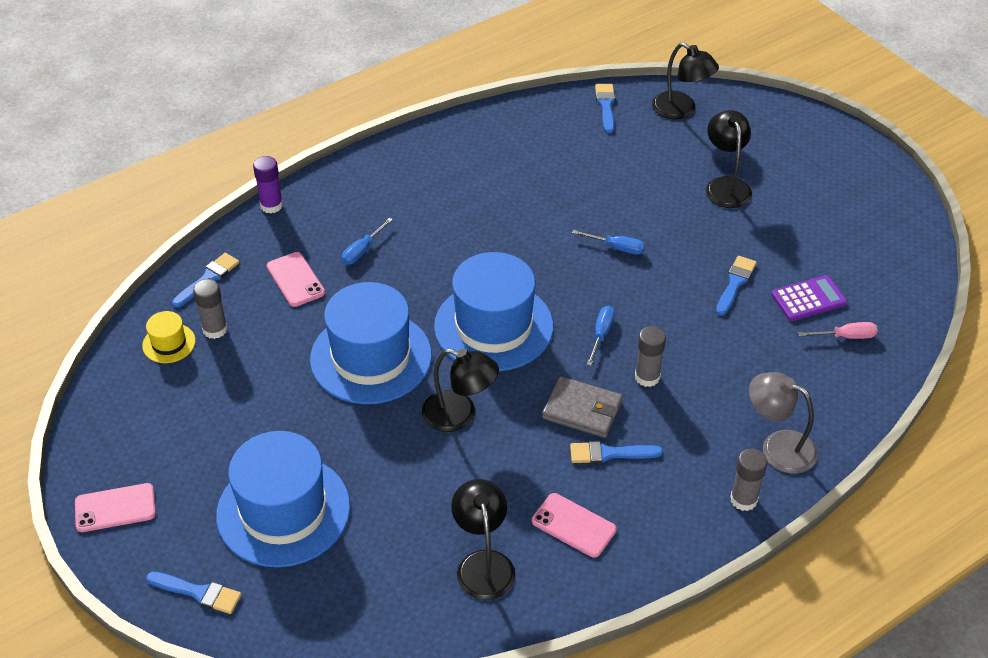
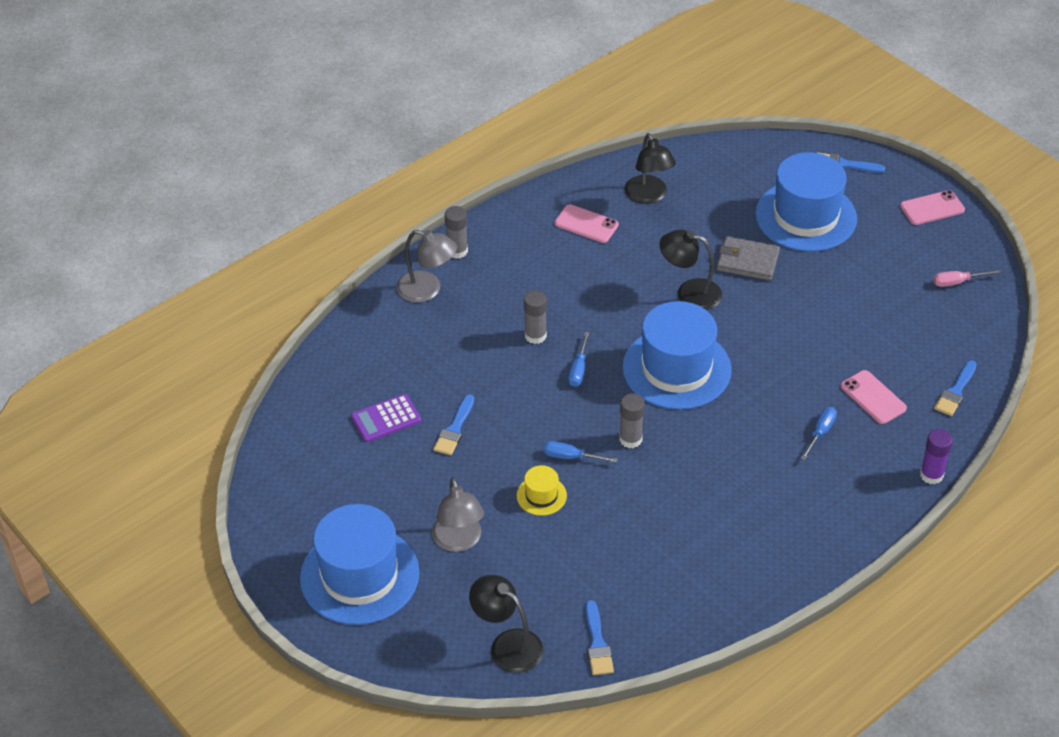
camera: 175 degrees right, 0 degrees up
yellow hat [142,311,196,363] -> yellow hat moved to [517,465,567,516]
grey glue stick [193,279,228,339] -> grey glue stick moved to [619,393,645,448]
blue hat [310,282,432,404] -> blue hat moved to [300,504,419,625]
grey wallet [542,376,623,438] -> grey wallet moved to [717,236,780,281]
blue brush [570,441,663,464] -> none
black lamp [706,110,752,208] -> grey lamp [432,477,484,552]
pink screwdriver [798,322,878,339] -> pink screwdriver moved to [933,270,1001,287]

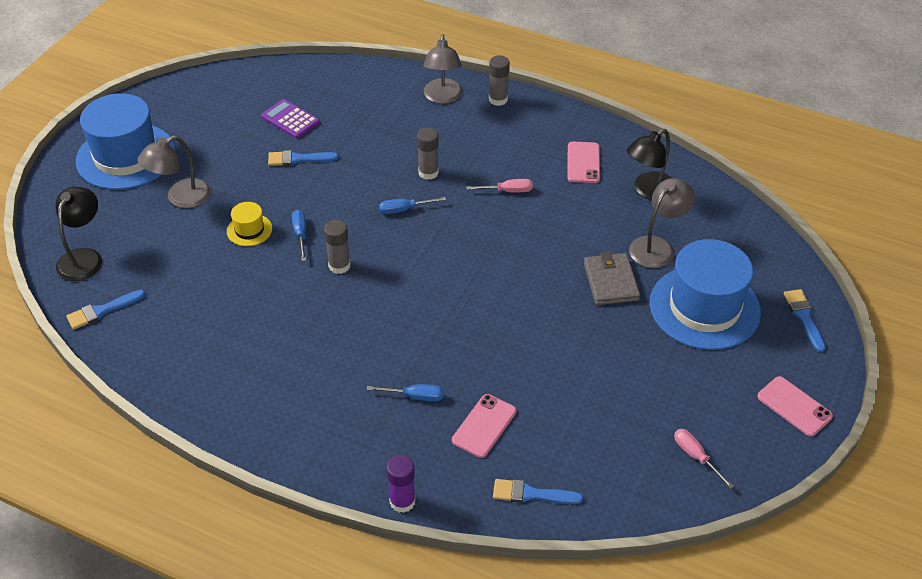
camera: 65 degrees right, 0 degrees up
blue hat [622,301,732,410] -> none
black lamp [659,229,722,310] -> none
none -> pink screwdriver [466,179,533,192]
none -> grey lamp [629,178,695,268]

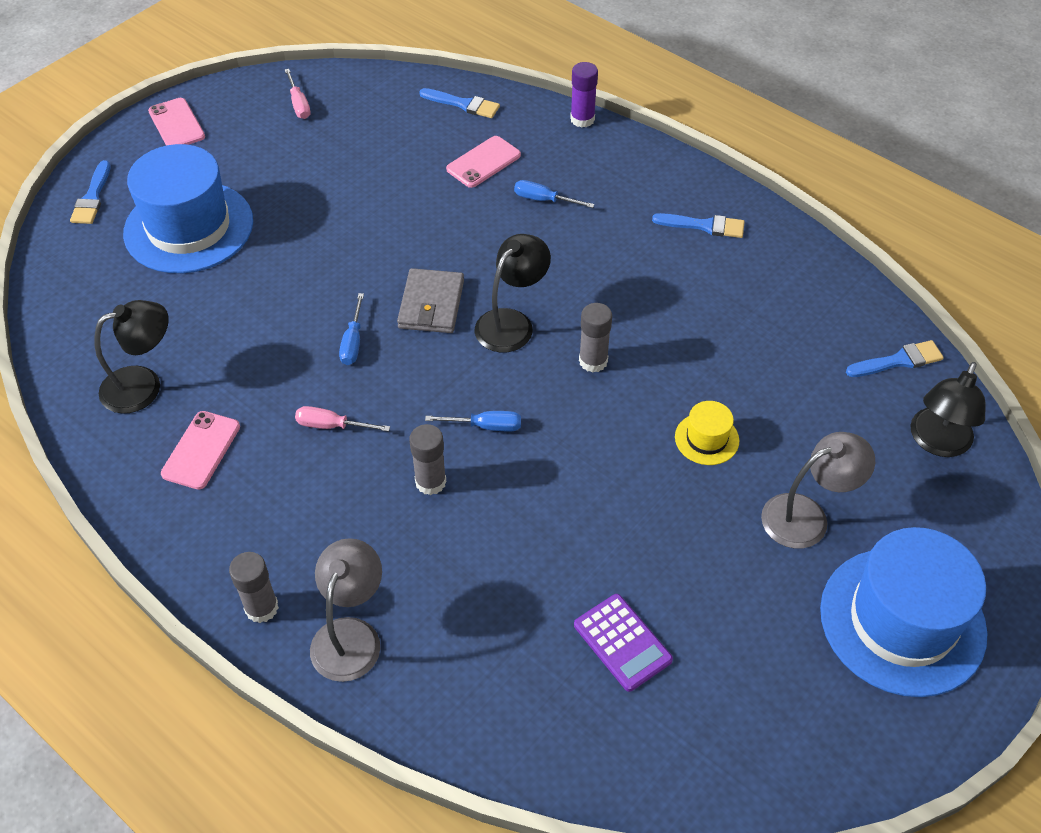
camera: 165 degrees left, 5 degrees up
blue brush [268,150,339,166] -> blue brush moved to [652,213,745,238]
blue screwdriver [292,210,306,261] -> blue screwdriver moved to [339,293,364,365]
grey wallet [584,252,640,305] -> grey wallet moved to [397,268,464,333]
grey lamp [629,178,695,268] -> none
none -> black lamp [475,234,551,352]

